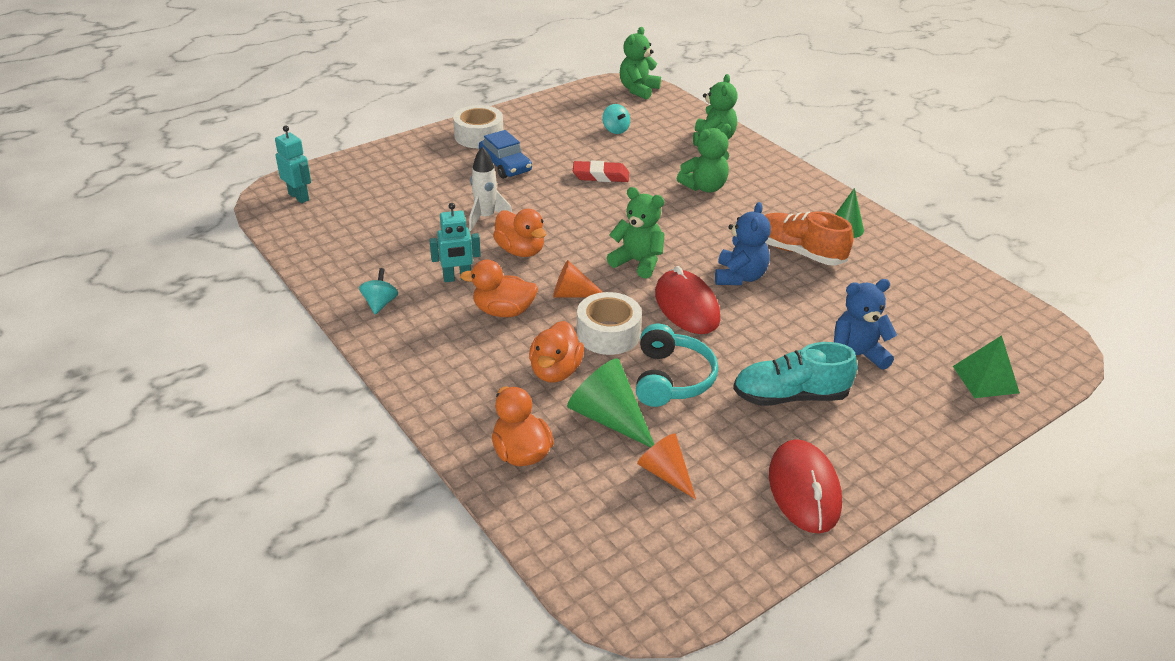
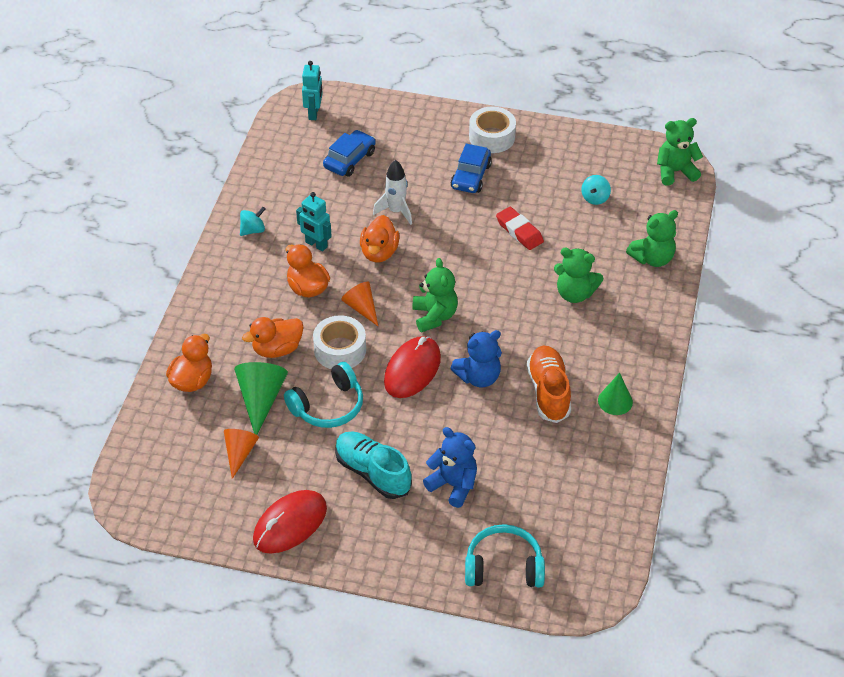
camera: 50 degrees right, 10 degrees up
green pyramid [953,335,1020,398] -> turquoise headphones [465,524,545,588]
none -> blue car [323,130,376,177]

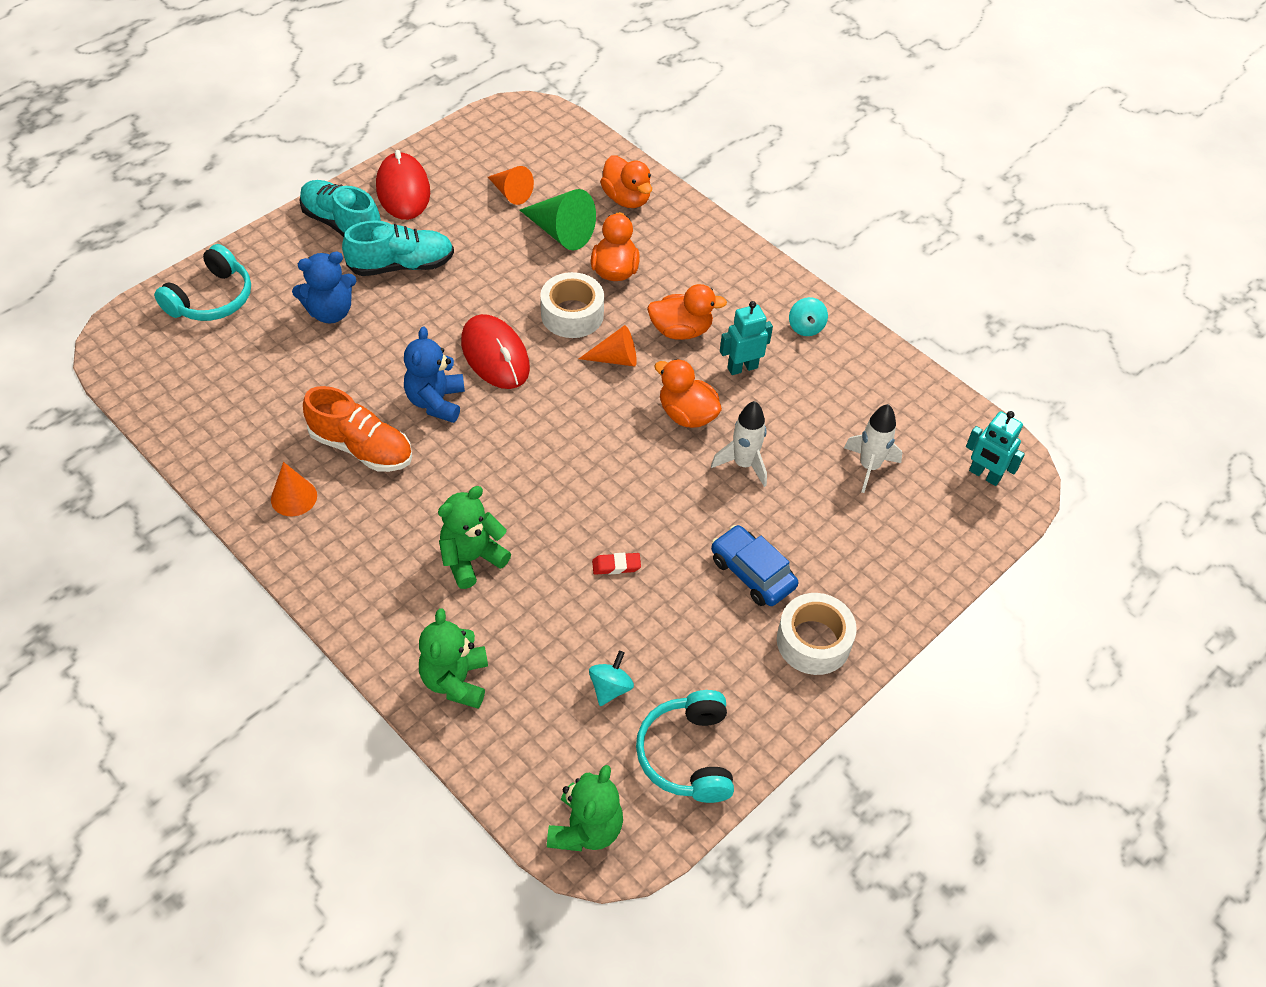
camera: 120 degrees right, 5 degrees up
turquoise headphones [284,362,363,428] -> turquoise headphones moved to [636,690,734,803]
blue car [323,130,376,177] -> white rocket [844,404,902,493]
green teddy bear [412,258,458,332] -> none
red eraser [496,207,544,250] -> red eraser [592,553,641,575], size x0.61
turquoise spinning top [581,175,611,205] -> turquoise spinning top turned 60 degrees clockwise [589,651,634,706]
green cone [598,373,633,415] -> orange cone [271,462,317,516]
none -> turquoise shoe [299,180,381,237]

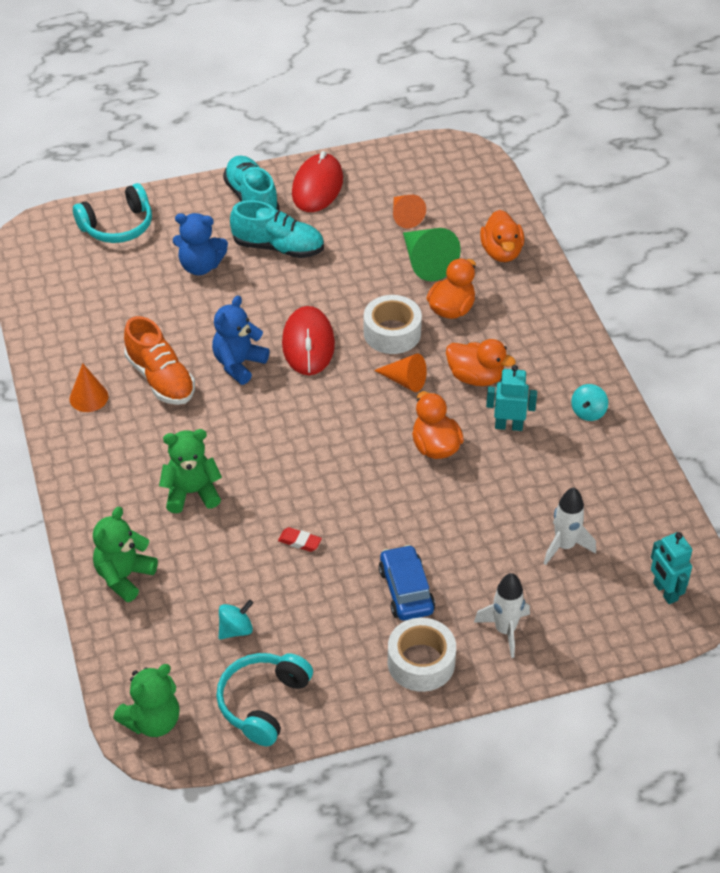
camera: 30 degrees right, 5 degrees down
white rocket [711,401,767,487] -> white rocket moved to [474,573,530,658]

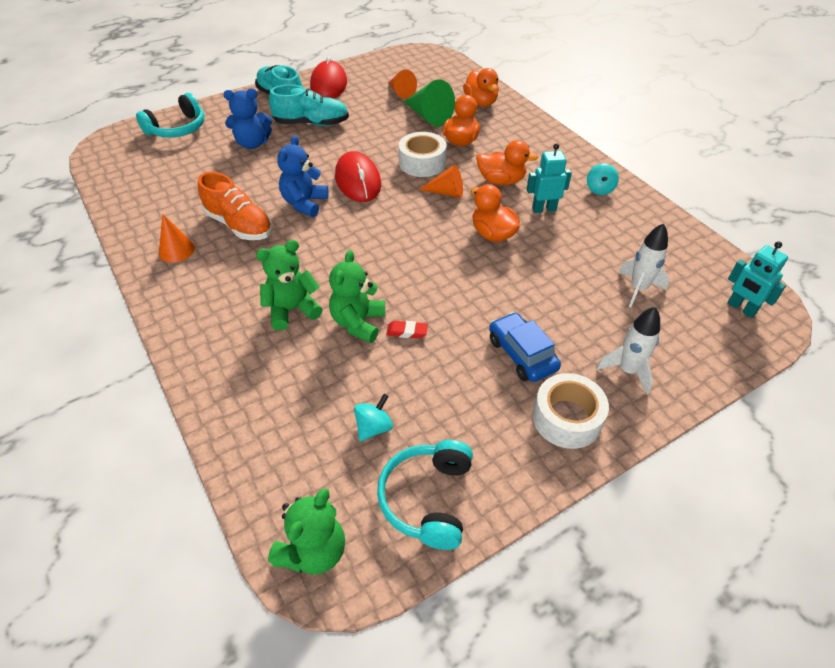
camera: 15 degrees left, 0 degrees up
green teddy bear [93,507,158,602] -> green teddy bear moved to [329,250,385,343]

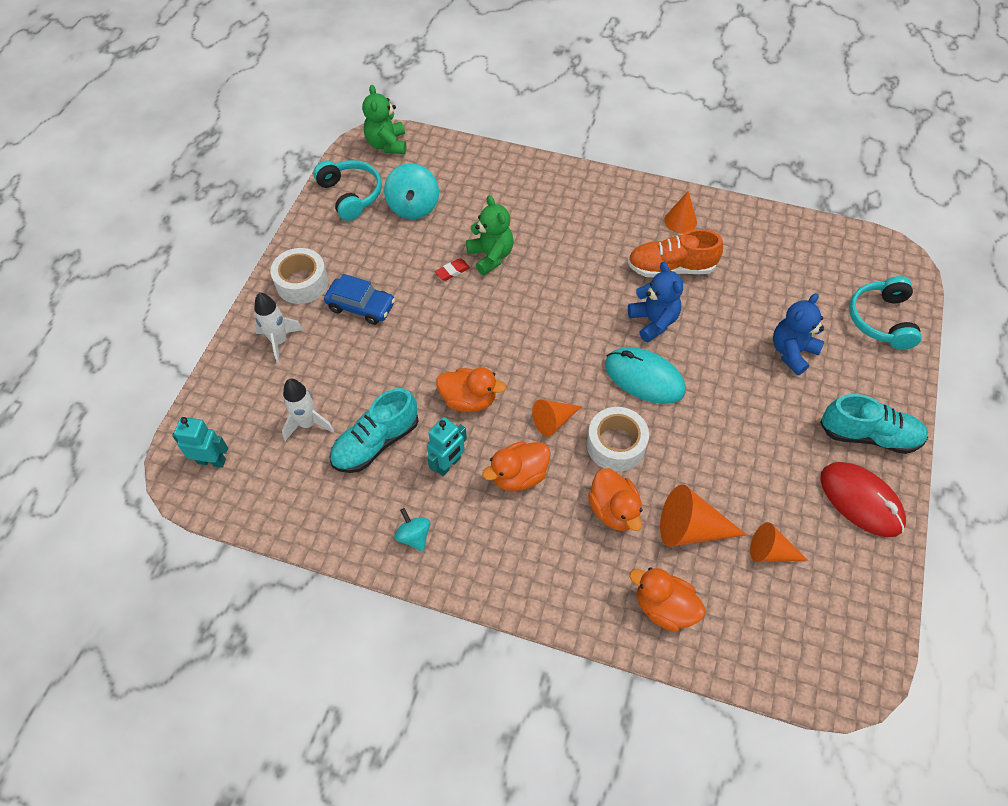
camera: 140 degrees right, 10 degrees up
green teddy bear [256,240,323,331] -> none
turquoise shoe [269,85,349,126] -> turquoise shoe moved to [329,388,419,473]
red mouse [335,151,381,202] -> turquoise mouse [605,347,686,404]
turquoise spinning top [354,394,393,441] -> turquoise spinning top [384,163,439,219], size x1.76
green cone [404,79,455,126] -> orange cone [660,485,747,547]

